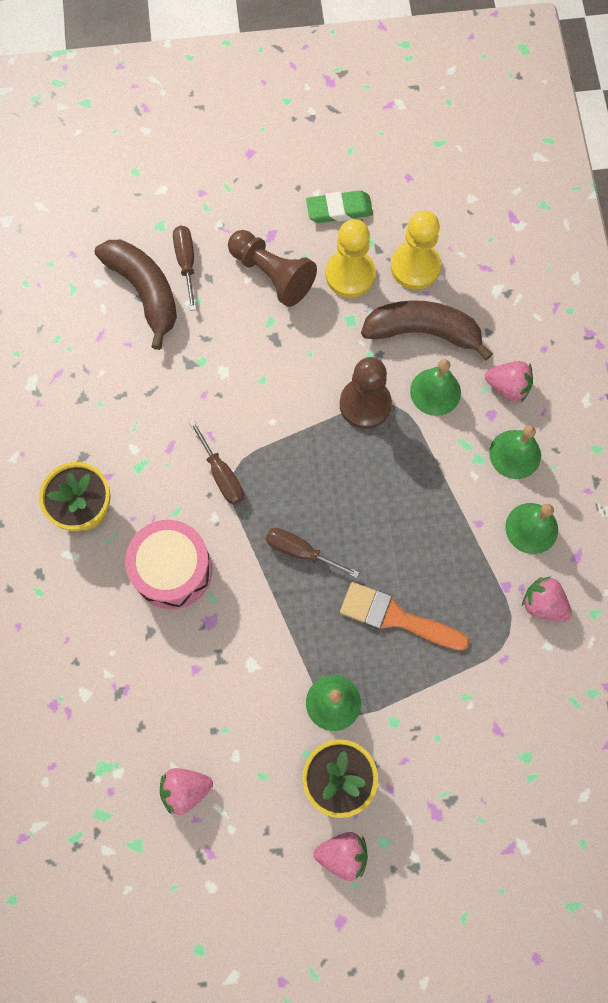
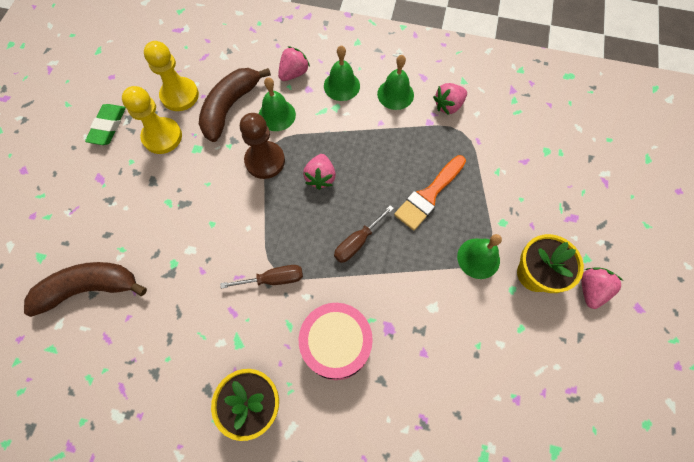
camera: 70 degrees left, 5 degrees down
pink strawberry [160,768,213,815] -> pink strawberry moved to [303,154,336,190]
brown screwdriver [173,225,196,311] -> none
brown pawn [228,230,317,307] -> none

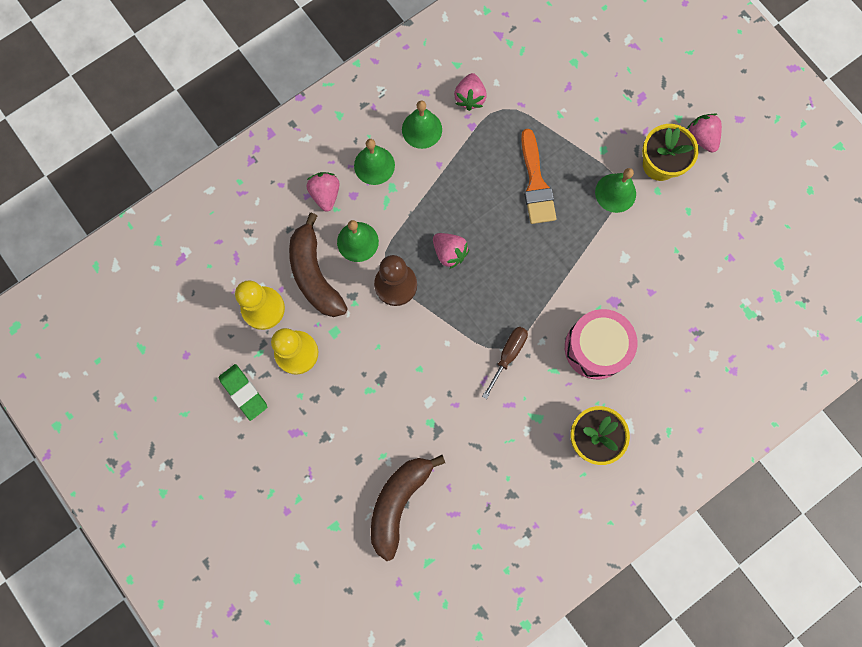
camera: 50 degrees left, 10 degrees up
brown screwdriver [334,205,394,263] -> none

